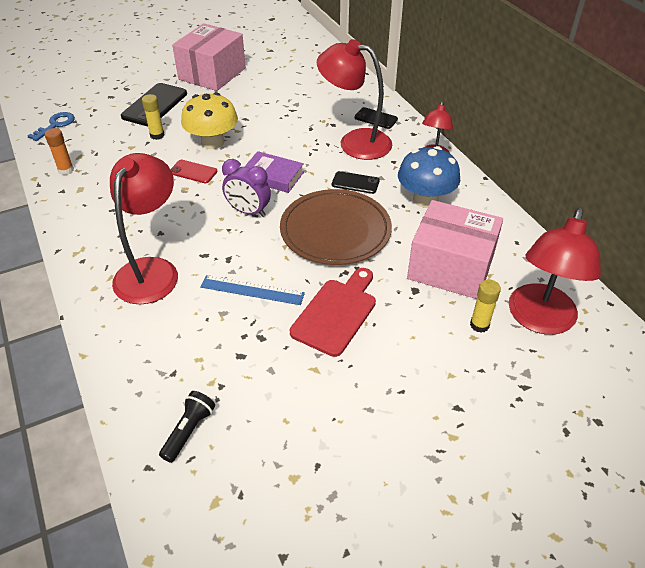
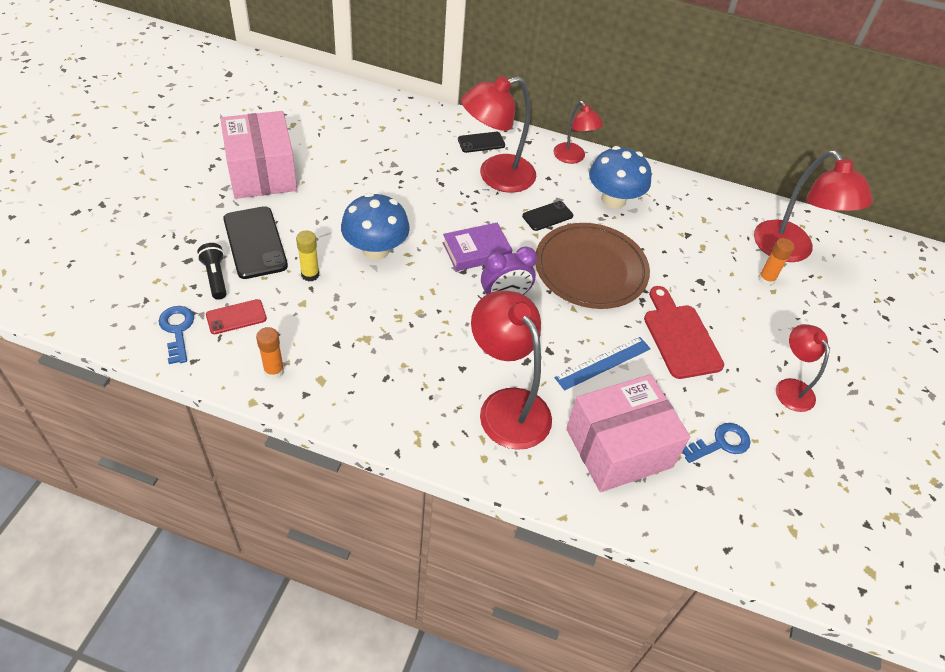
camera: 50 degrees left, 5 degrees up
black flashlight [159,391,215,463] -> black flashlight moved to [197,243,227,300]
red phone [171,160,217,183] -> red phone moved to [206,299,267,334]
yellow mushroom [181,92,238,149] -> blue mushroom [341,193,410,260]
pink box [407,200,503,299] -> pink box moved to [566,374,690,492]
yellow glue stick [470,280,501,333] -> orange glue stick [758,238,794,286]
none -> blue key [682,423,751,463]
none -> red lamp [776,324,830,412]

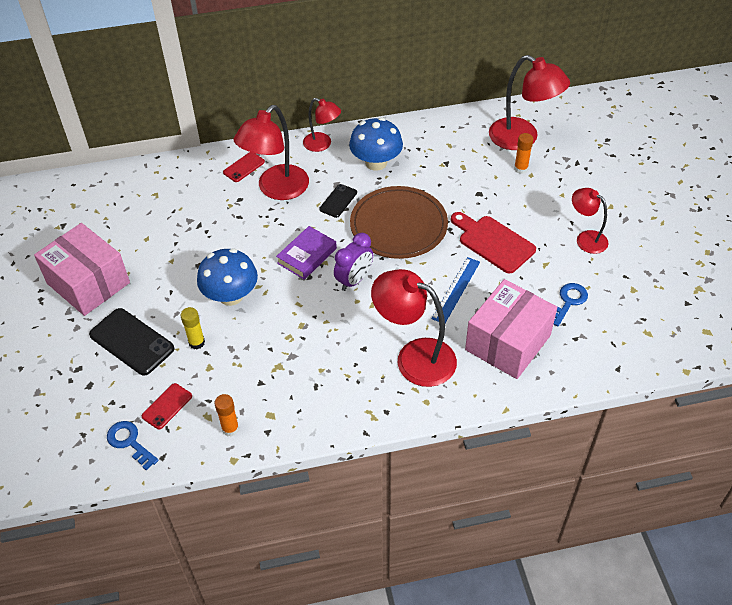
camera: 25 degrees left, 0 degrees up
black flashlight [197,243,227,300] -> none
black phone [458,132,505,153] -> red phone [223,152,265,182]

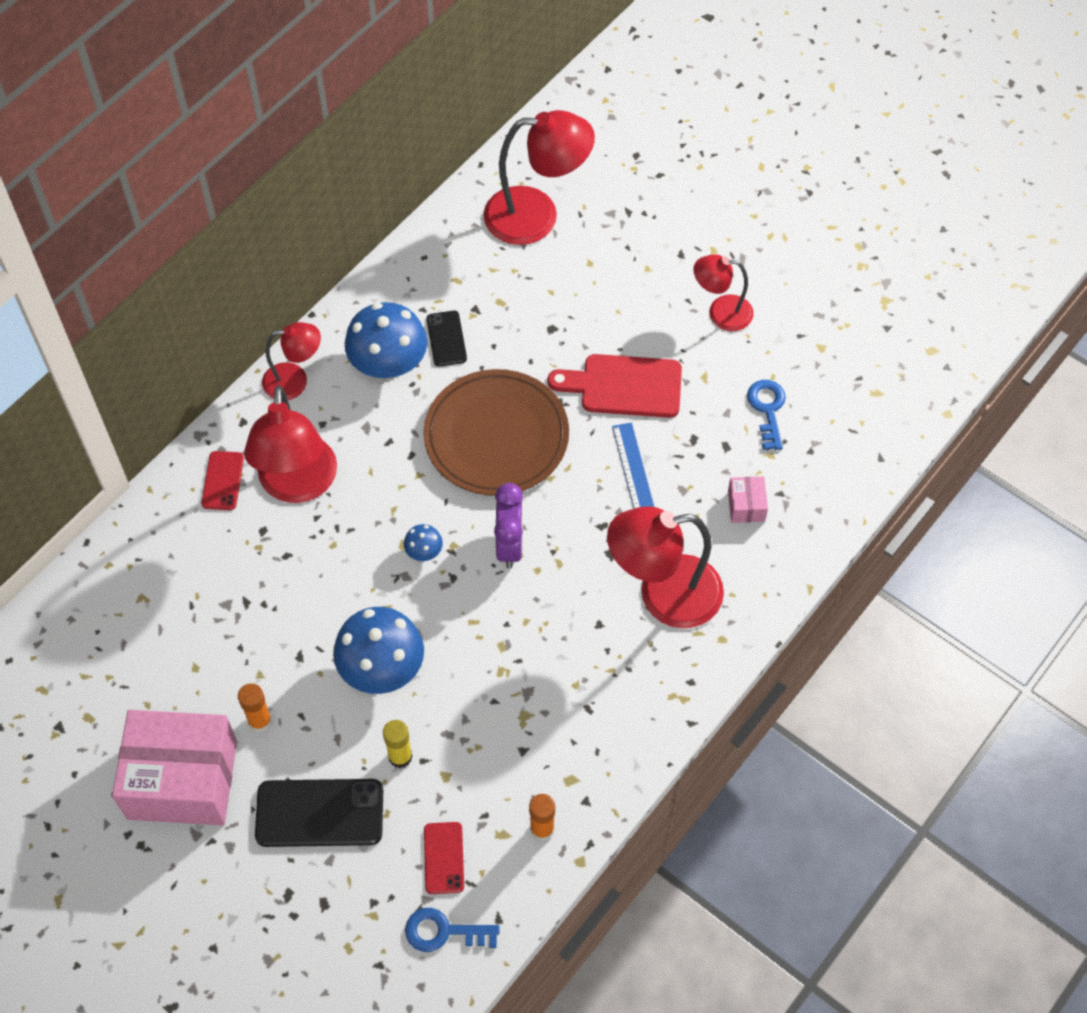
camera: 40 degrees left, 10 degrees up
purple book [276,226,337,280] -> blue mushroom [404,524,443,561]
black phone [319,184,357,218] -> black phone moved to [426,311,467,366]
pink box [465,279,557,379] -> pink box [728,476,768,523], size x0.41
orange glue stick [514,133,533,174] -> orange glue stick moved to [238,683,272,732]

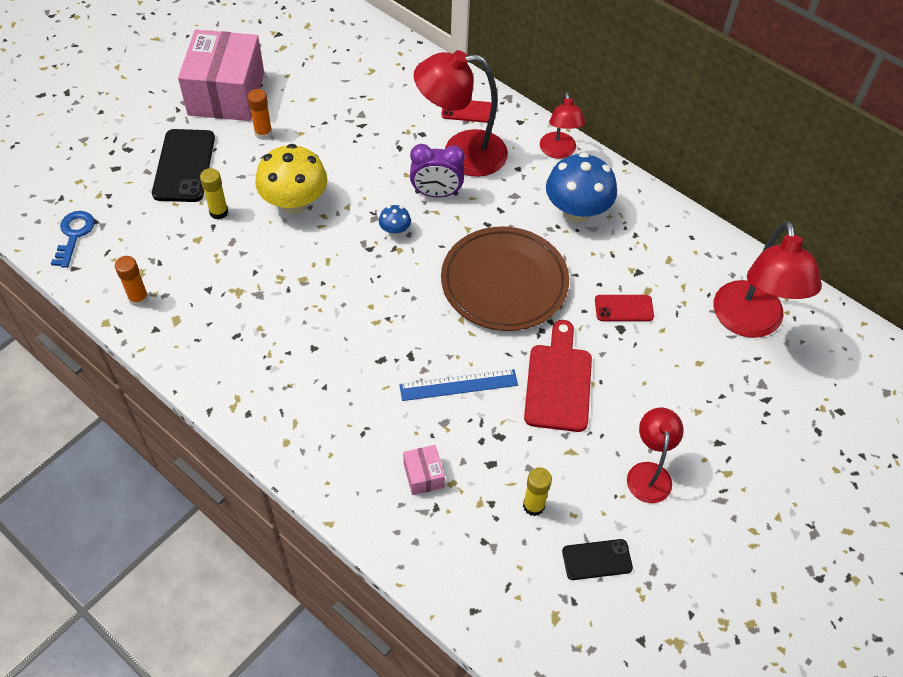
camera: 90 degrees right, 5 degrees down
blue mushroom [333,607,424,694] -> yellow mushroom [255,144,327,214]
red phone [424,822,464,894] -> red phone moved to [595,295,654,321]
black phone [426,311,467,366] -> black phone moved to [562,539,633,580]
purple clock [494,483,523,568] -> purple clock moved to [410,144,465,197]
red lamp [607,506,724,628] -> none
pink box [728,476,768,523] -> pink box turned 75 degrees clockwise [403,445,445,495]
blue key [747,380,786,450] -> yellow glue stick [523,467,552,516]

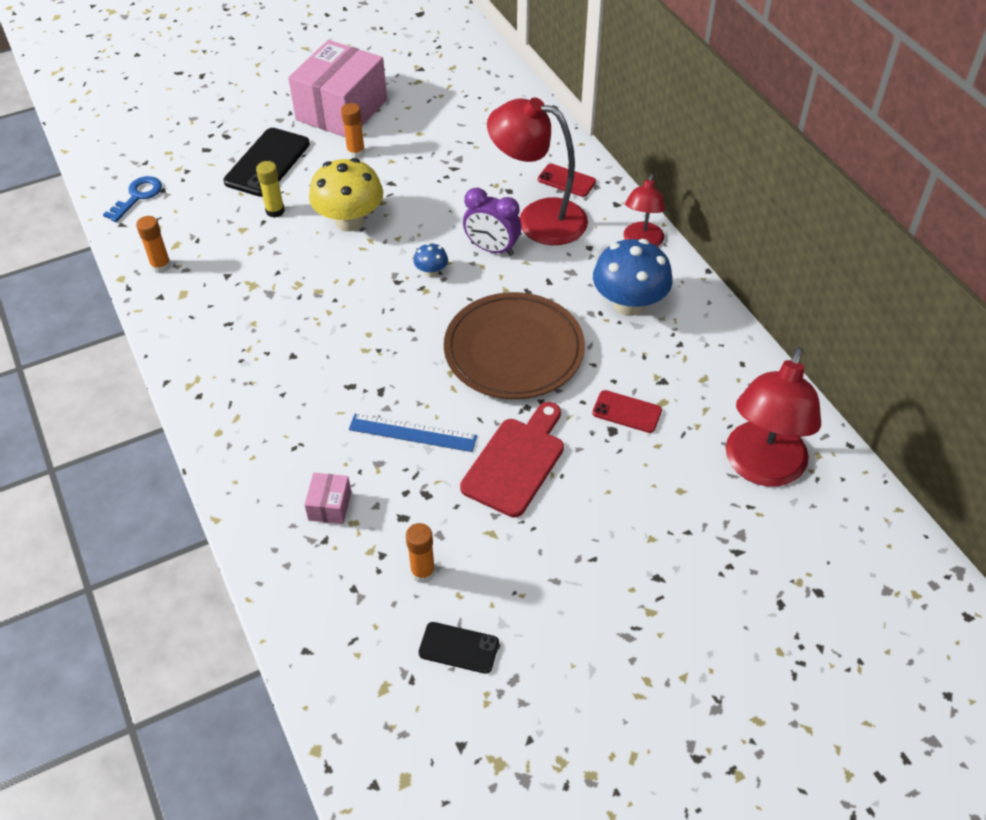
camera: 25 degrees right, 5 degrees down
yellow glue stick [523,467,552,516] -> orange glue stick [406,523,435,583]
red lamp [627,408,684,503] -> none

